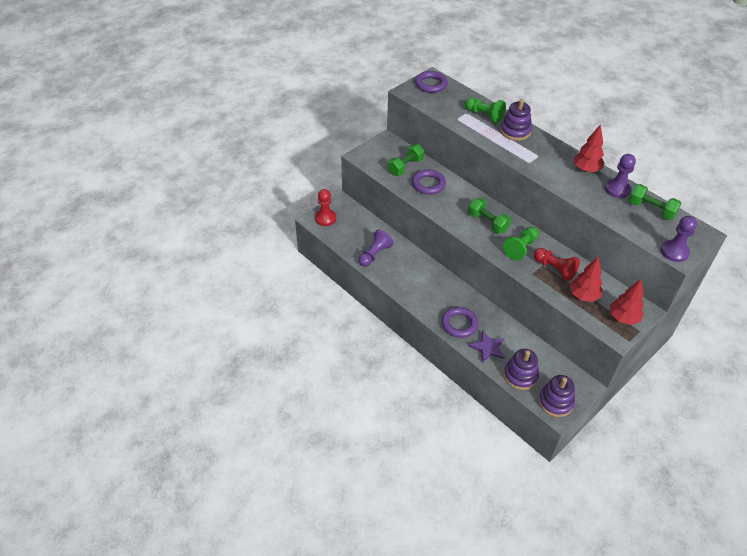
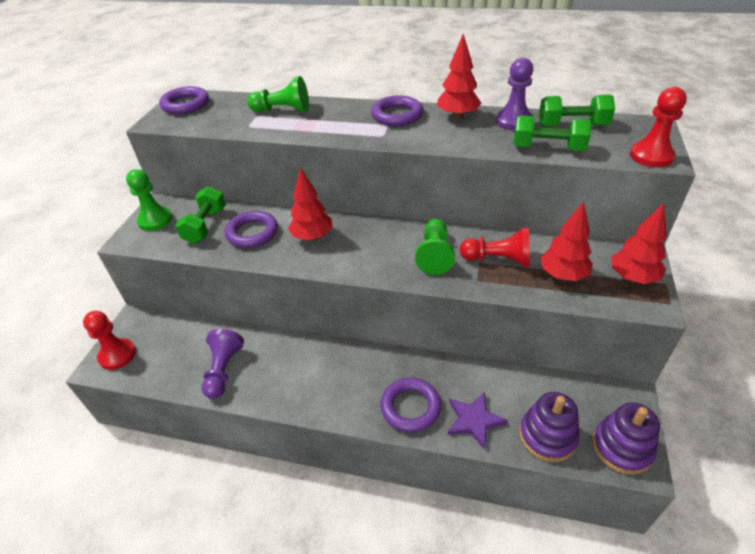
camera: 30 degrees left, 5 degrees down
green dumbbell [468,198,511,234] -> green dumbbell moved to [513,115,592,151]
purple stacking toy [500,99,532,141] -> none
purple pawn [661,216,697,262] -> red pawn [630,87,687,167]
none -> green pawn [126,169,172,231]
none -> red tree [288,168,333,241]
none -> purple ring [371,95,424,126]

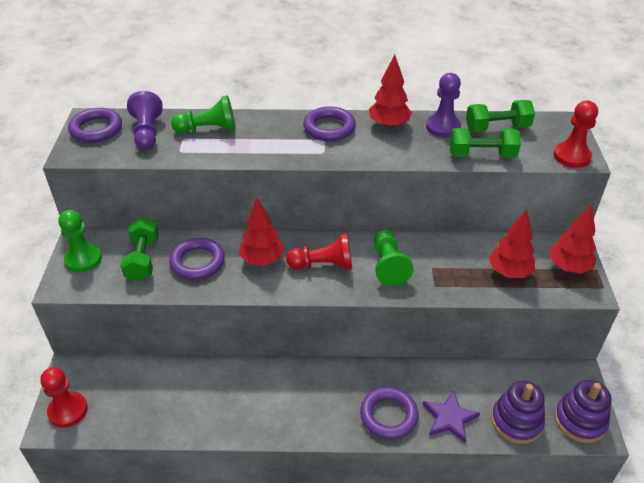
camera: 15 degrees left, 0 degrees up
purple pawn [202,329,244,399] -> purple pawn moved to [127,91,163,150]
red pawn [460,227,530,267] -> red pawn moved to [286,233,352,270]

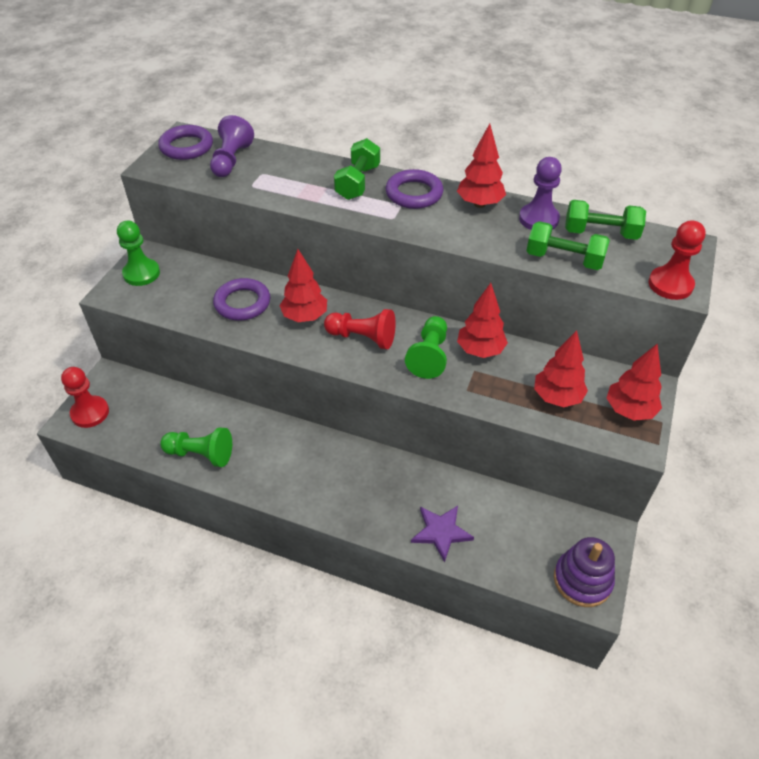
camera: 20 degrees right, 5 degrees up
green dumbbell [120,217,159,282] -> green dumbbell moved to [334,138,380,200]
green pawn [171,95,236,134] -> green pawn moved to [160,428,232,467]
purple ring [360,387,418,440] -> none
purple stacking toy [491,381,545,444] -> none
none -> red tree [457,283,508,358]

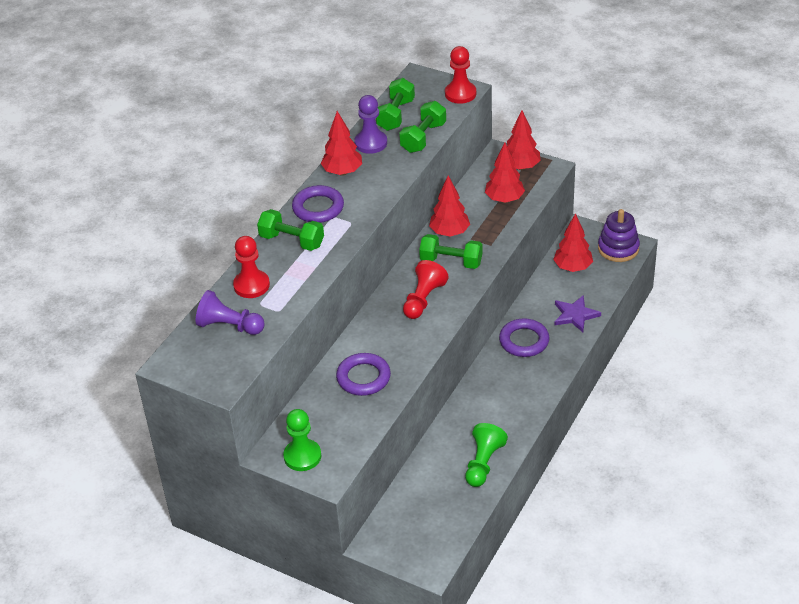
camera: 80 degrees left, 5 degrees down
red pawn [61,367,109,428] -> red pawn moved to [233,236,270,298]
purple ring [158,125,213,160] -> purple ring moved to [499,318,549,357]
red tree [279,249,327,322] -> red tree moved to [553,213,593,272]
green pawn [405,316,447,379] -> green dumbbell [419,234,483,269]

